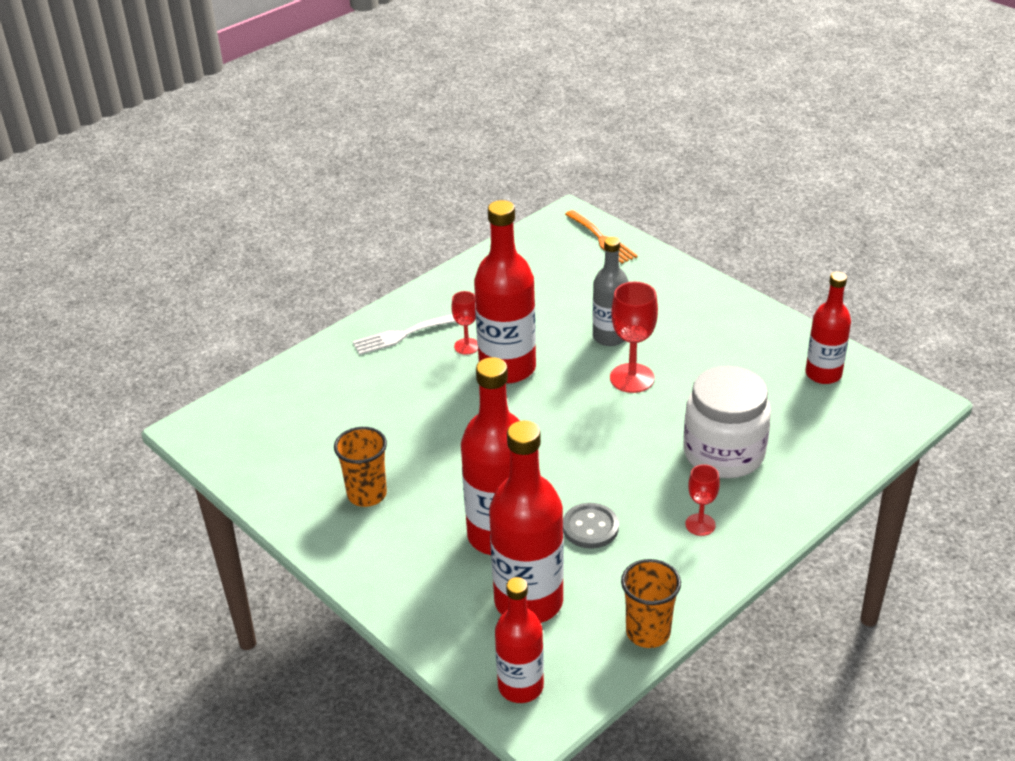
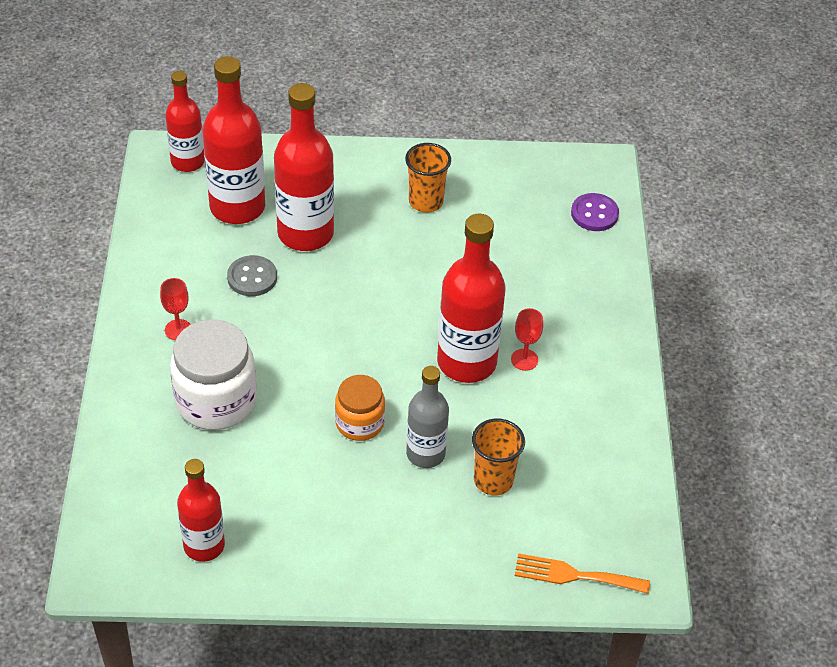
camera: 130 degrees right, 10 degrees up
white fork [353,315,456,355] -> none
red goblet [610,282,658,393] -> orange jar [335,375,385,441]
orange cup [621,559,681,648] -> orange cup moved to [472,418,525,495]
none -> purple button [571,193,619,231]

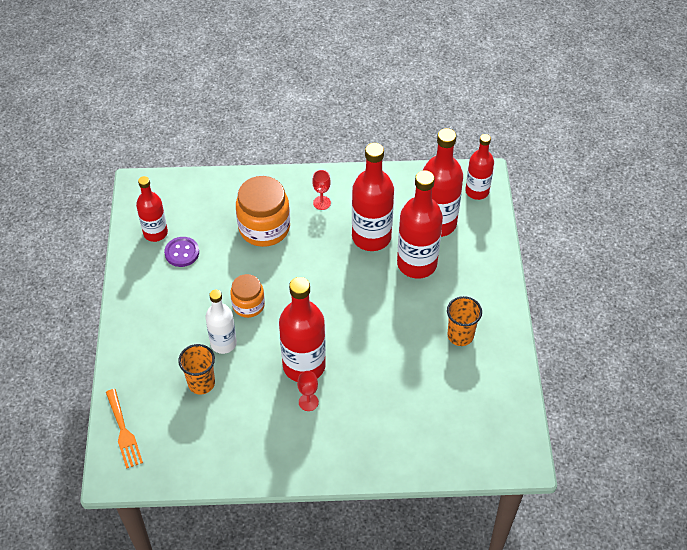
camera: 90 degrees right, 5 degrees up
white jar [170,320,257,430] -> orange jar [236,176,290,247]
grey button [227,255,277,296] -> red bottle [352,143,394,251]
grey bottle [406,366,449,468] -> white bottle [205,290,237,354]
orange fork [515,553,650,594] -> orange fork turned 150 degrees clockwise [106,389,143,469]
purple button [571,193,619,231] -> purple button moved to [164,237,199,267]

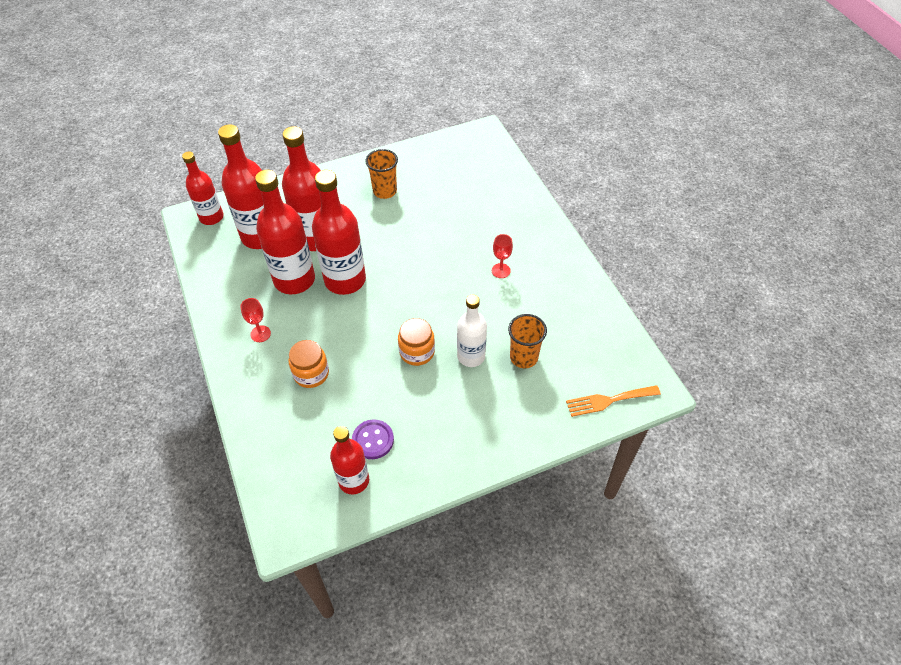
camera: 110 degrees left, 0 degrees up
orange fork [106,389,143,469] -> orange fork turned 150 degrees counterclockwise [566,385,661,417]
orange jar [236,176,290,247] -> orange jar [288,340,329,388], size x0.60
red bottle [279,277,326,382] -> red bottle moved to [312,170,366,295]

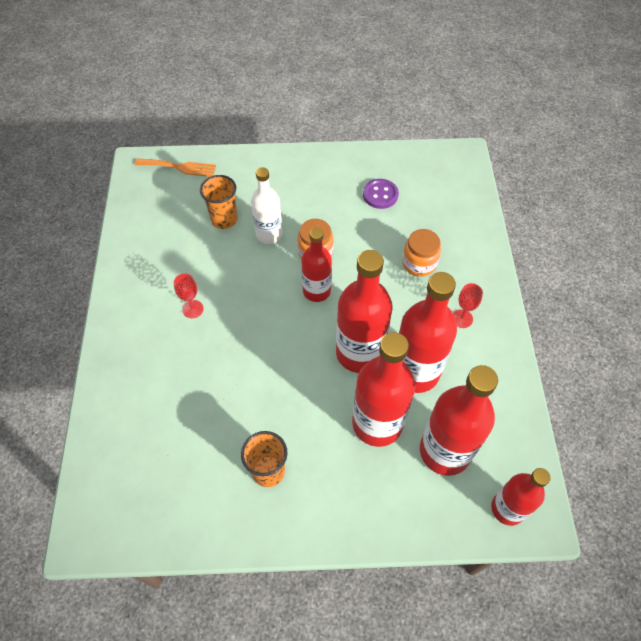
camera: 160 degrees left, 5 degrees up
red bottle [330,426,369,494] -> red bottle moved to [301,228,332,302]

